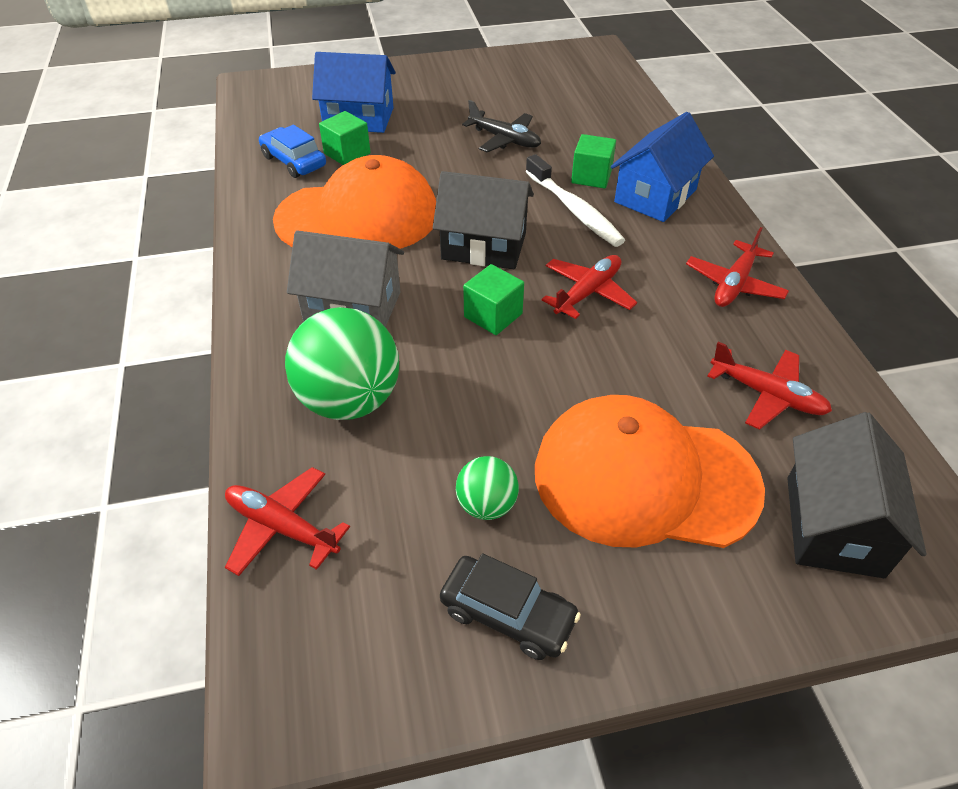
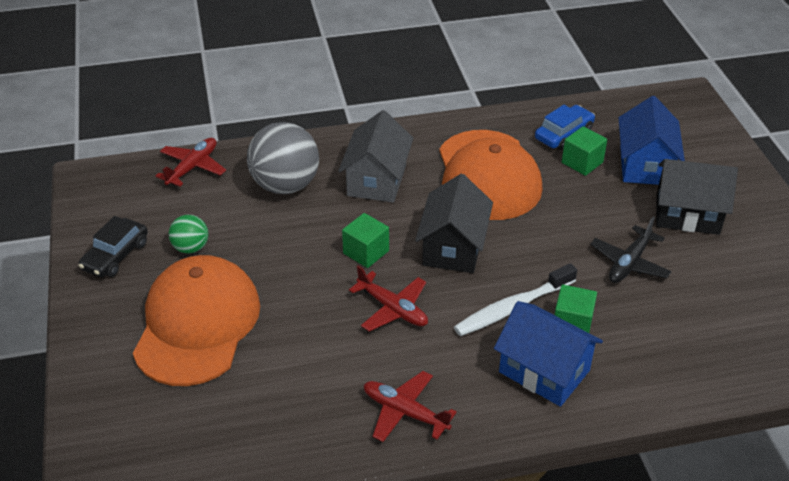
camera: 90 degrees right, 5 degrees down
green ball [285,307,399,420] -> grey ball [247,122,319,194]
red plane [707,342,832,430] -> none
black house [787,412,927,578] -> black house moved to [656,159,738,235]

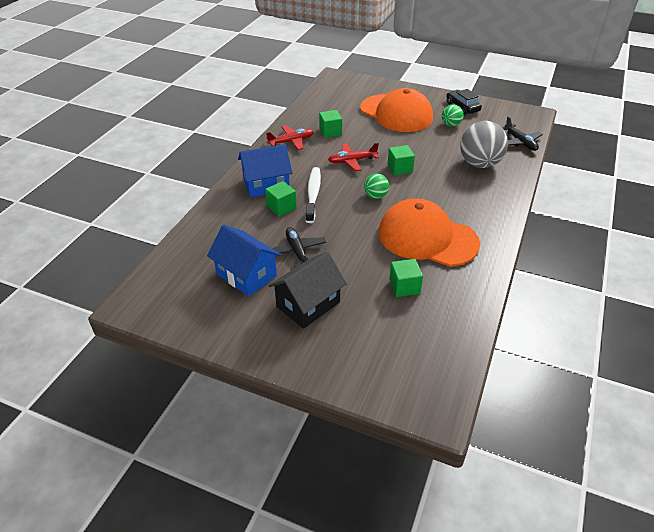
camera: 125 degrees right, 0 degrees up
red plane [156,138,226,186] -> black plane [502,116,543,151]
grey house [338,110,413,203] -> none
black house [415,174,493,273] -> green ball [364,174,389,199]
blue car [535,105,595,150] -> none
blue house [619,96,685,185] -> blue house moved to [207,225,281,296]
none -> green cube [319,110,342,138]

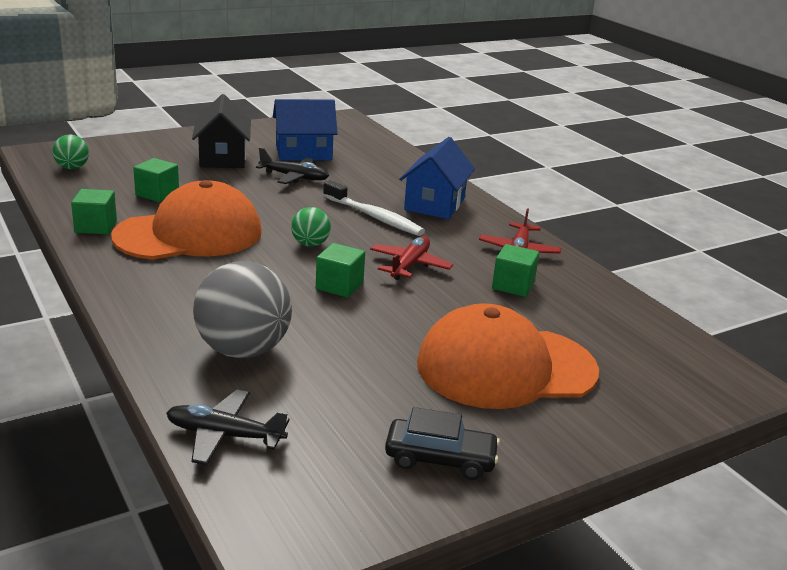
camera: 125 degrees right, 15 degrees down
green cube [265,181,297,216] -> green cube moved to [71,189,117,235]
green ball [442,105,463,127] -> green ball moved to [52,134,89,169]

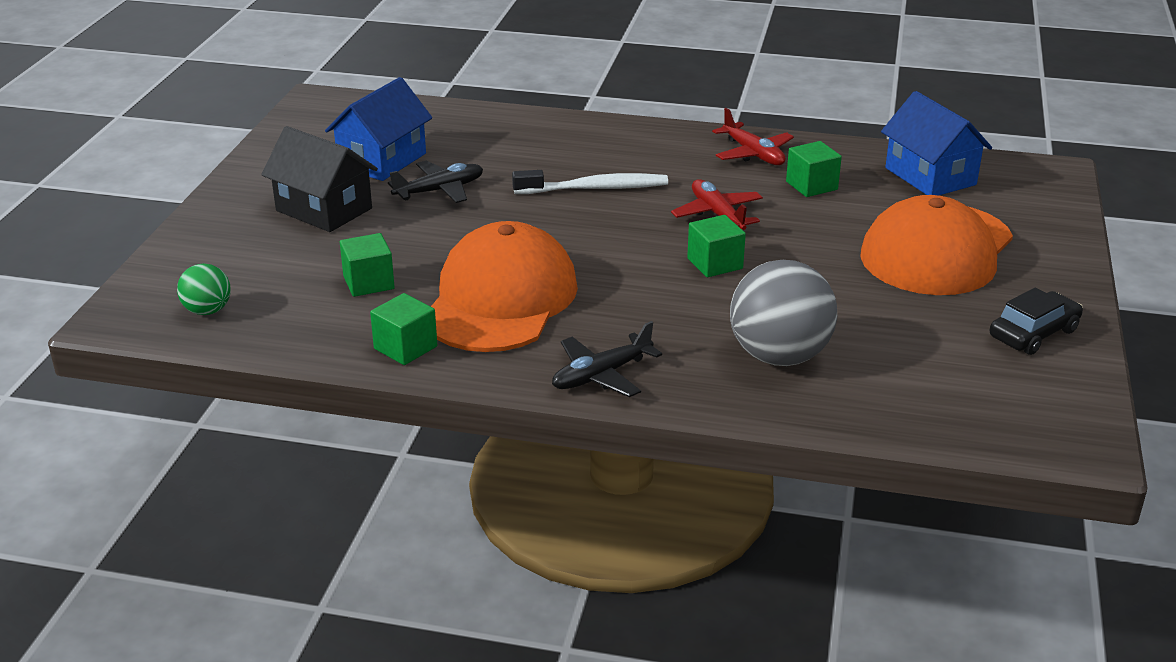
camera: 45 degrees left, 5 degrees up
black plane [166,390,289,465] -> black plane moved to [552,321,662,397]
green ball [291,207,331,247] -> none
blue house [399,137,475,219] -> blue house moved to [881,91,992,195]

